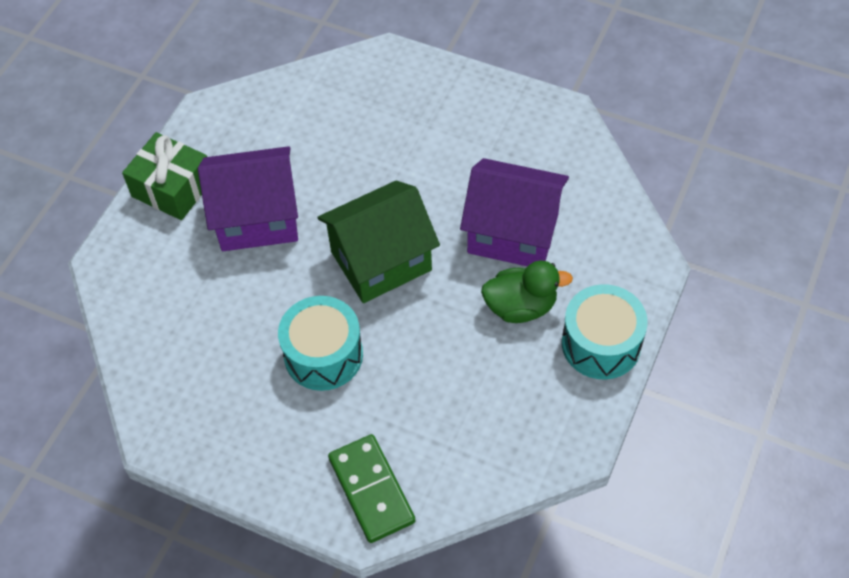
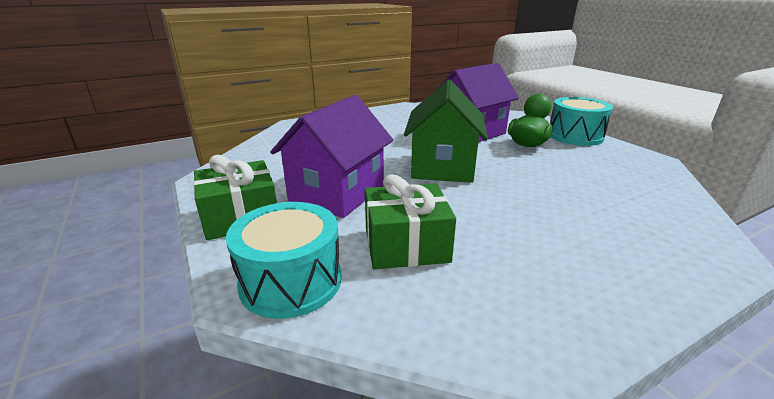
camera: 55 degrees left, 30 degrees down
turquoise drum [278,296,363,391] -> turquoise drum moved to [226,202,342,319]
green domino [328,434,415,543] -> none
none -> green gift [365,174,456,269]

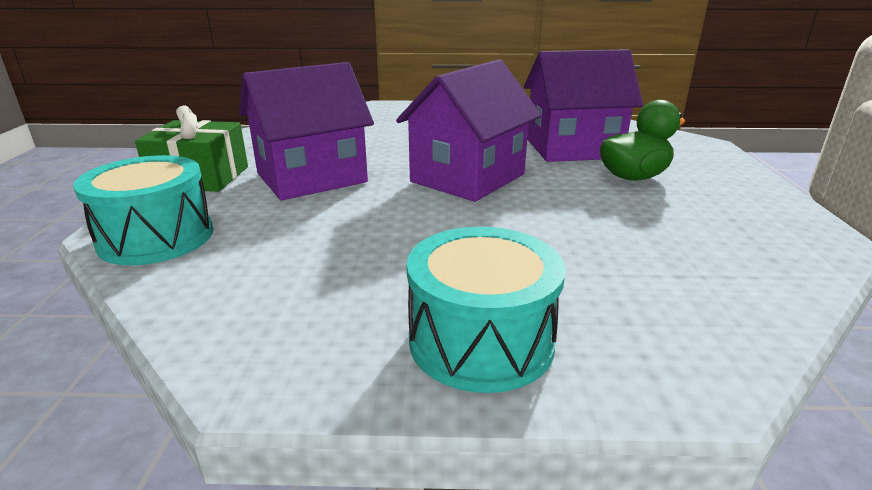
camera: 30 degrees right, 0 degrees up
green gift [365,174,456,269] -> none
green house [404,80,488,183] -> purple house [396,60,542,202]
turquoise drum [550,97,613,146] -> turquoise drum moved to [407,227,566,393]

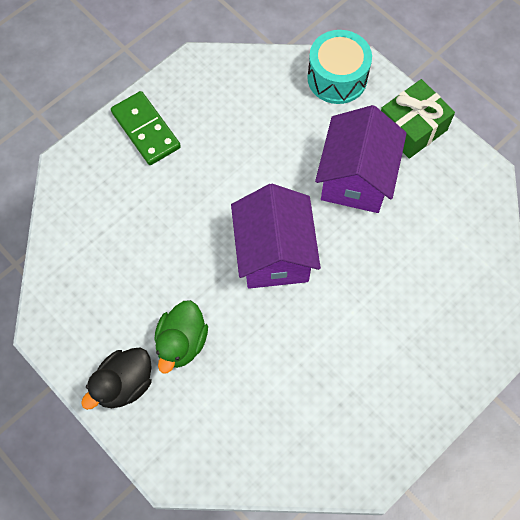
camera: 135 degrees right, 40 degrees up
turquoise drum [407,227,566,393] -> green domino [111,91,181,165]
purple house [524,49,643,162] -> none
none -> black duck [81,348,152,410]

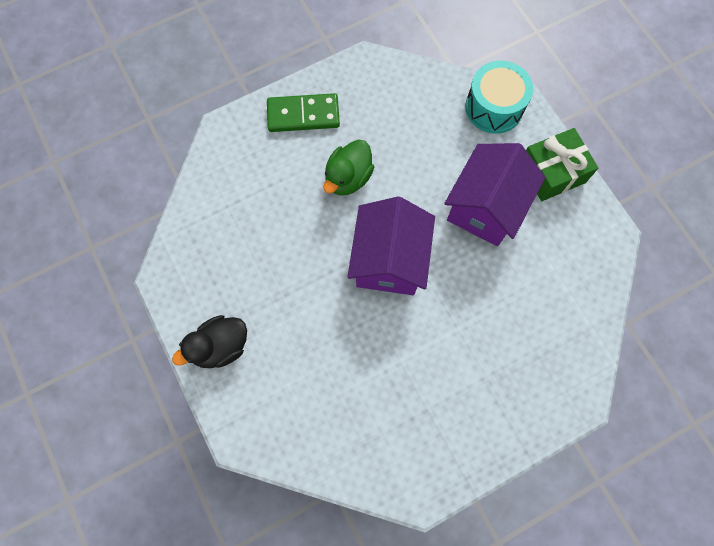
camera: 15 degrees right, 5 degrees up
green domino [111,91,181,165] -> green domino turned 75 degrees counterclockwise [267,93,340,132]
green duck [154,300,208,373] -> green duck moved to [323,139,374,196]

